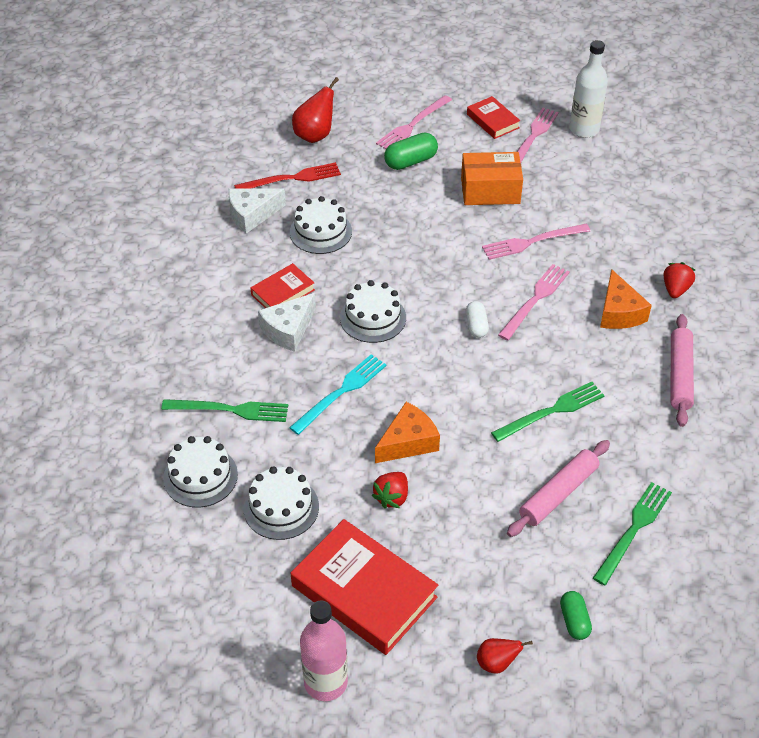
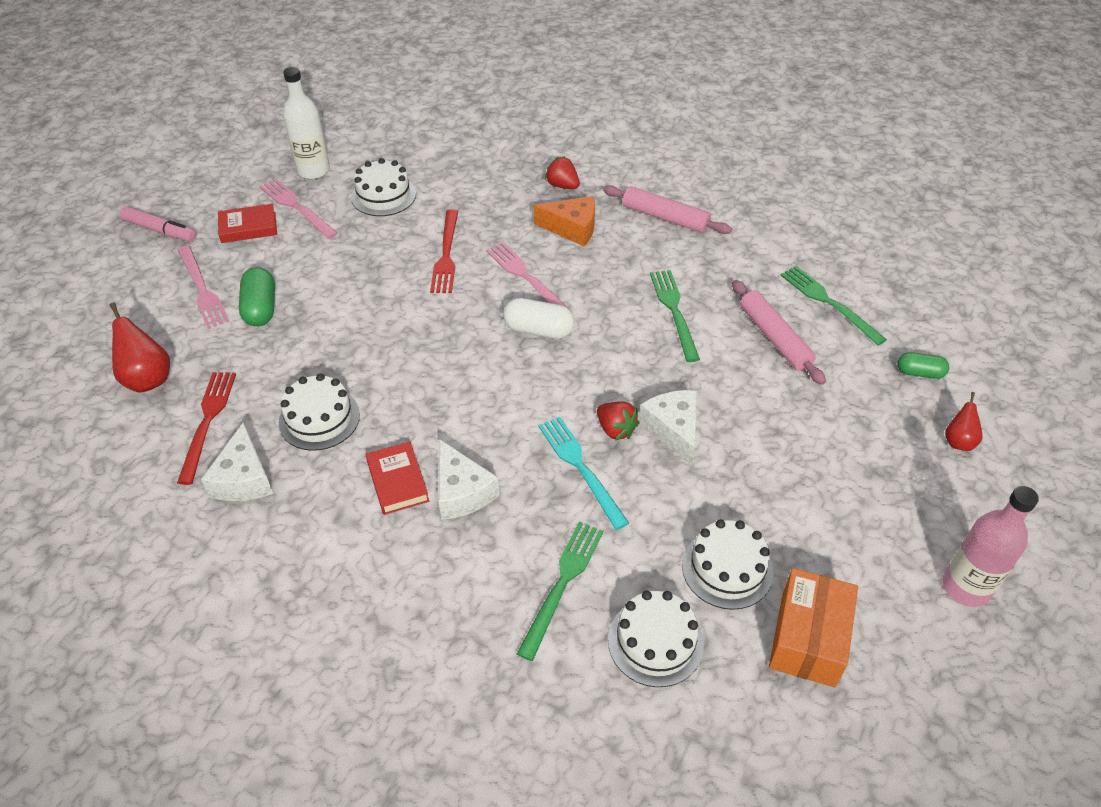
camera: 70 degrees left, 0 degrees up
red book [291,519,438,655] -> none
white cake [340,280,406,343] -> white cake moved to [351,158,416,216]
red strawberry [372,472,408,509] -> red strawberry moved to [597,402,640,441]
orange cheese [375,402,440,463] -> white cheese [639,390,697,466]
orange box [461,152,523,205] -> orange box moved to [769,568,858,687]
white capsule [466,301,489,338] -> white capsule [503,298,575,339], size x1.52
pink fork [482,224,591,260] -> red fork [430,209,458,293]
none -> pink marker [120,206,196,242]

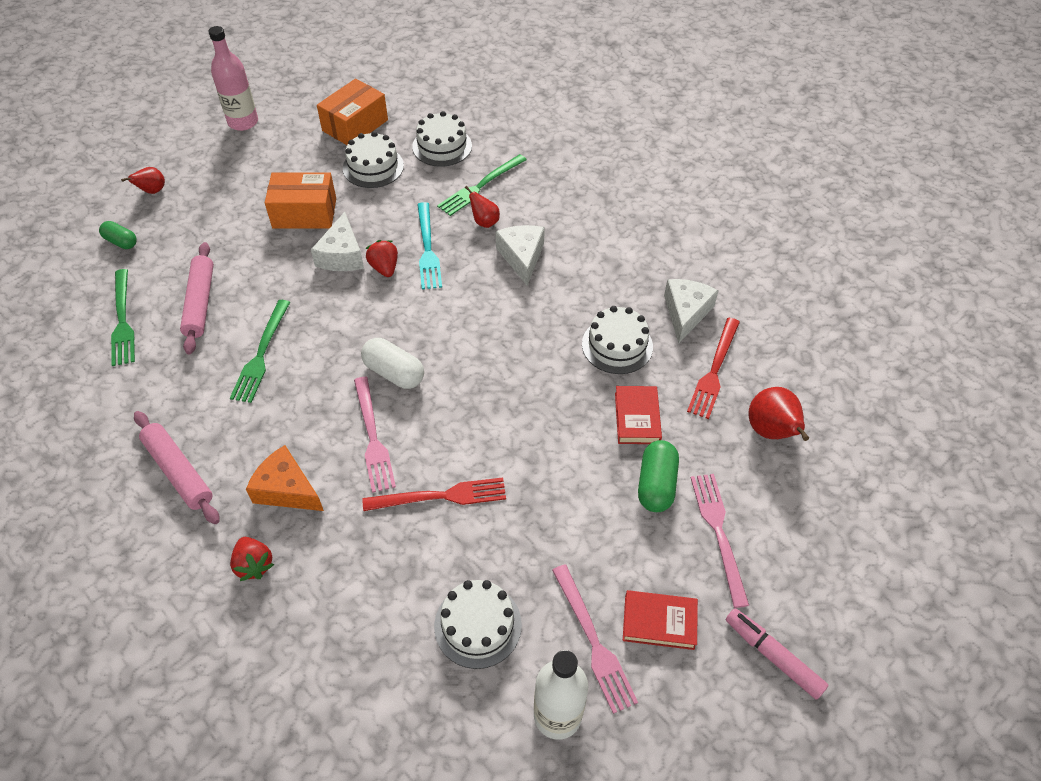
camera: 160 degrees left, 5 degrees up
red book [366,442,429,515] -> red book moved to [615,386,662,444]
red fork [430,209,458,293] -> red fork turned 60 degrees clockwise [363,477,506,511]
none -> orange box [265,172,336,229]
none -> red pear [465,186,500,228]

